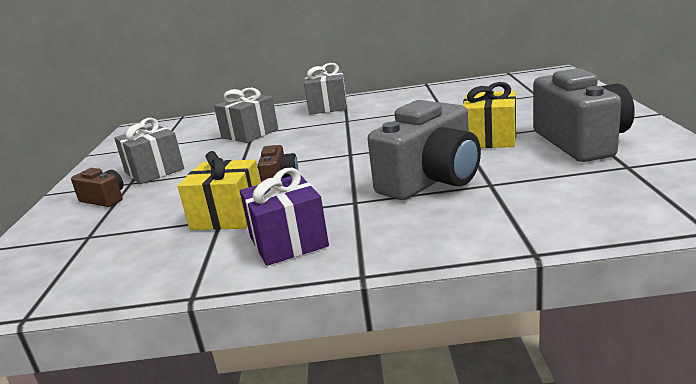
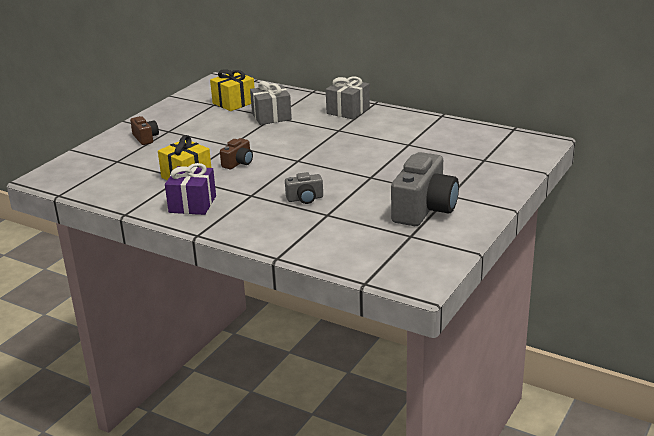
camera: 30 degrees right, 5 degrees up
grey gift [114,118,184,184] -> none
grey camera [368,100,481,200] -> grey camera [285,172,323,204], size x0.49
yellow gift [463,82,516,148] -> yellow gift moved to [210,69,255,111]

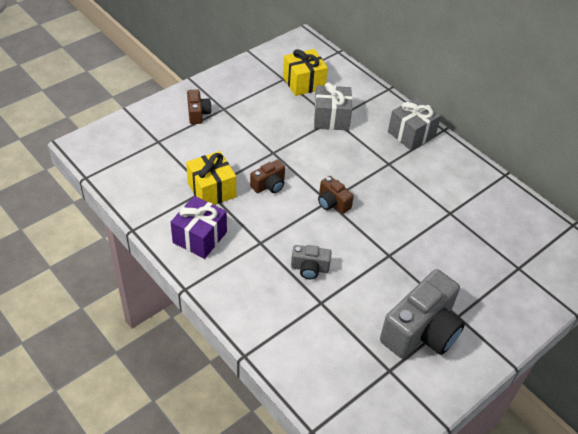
camera: 15 degrees right, 20 degrees up
none -> brown camera [318,176,354,214]

